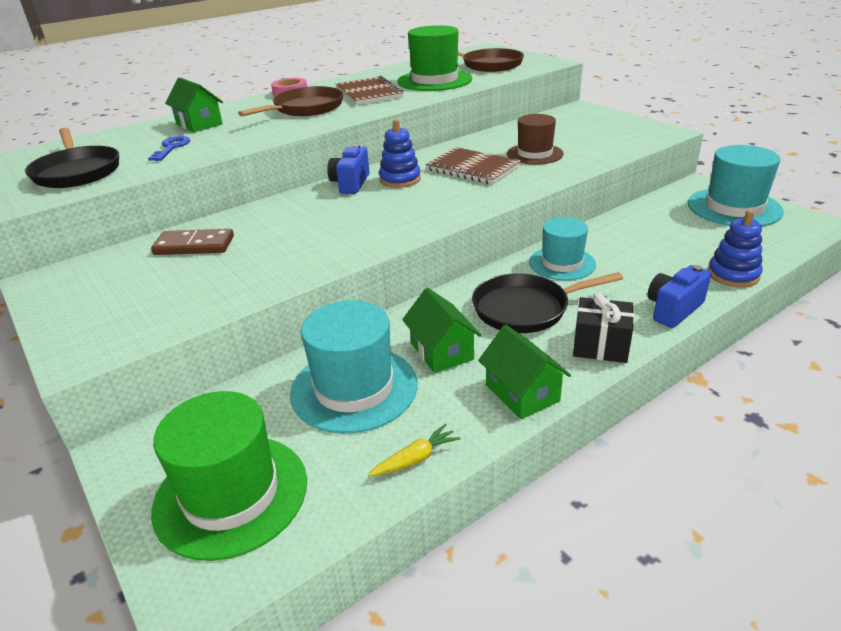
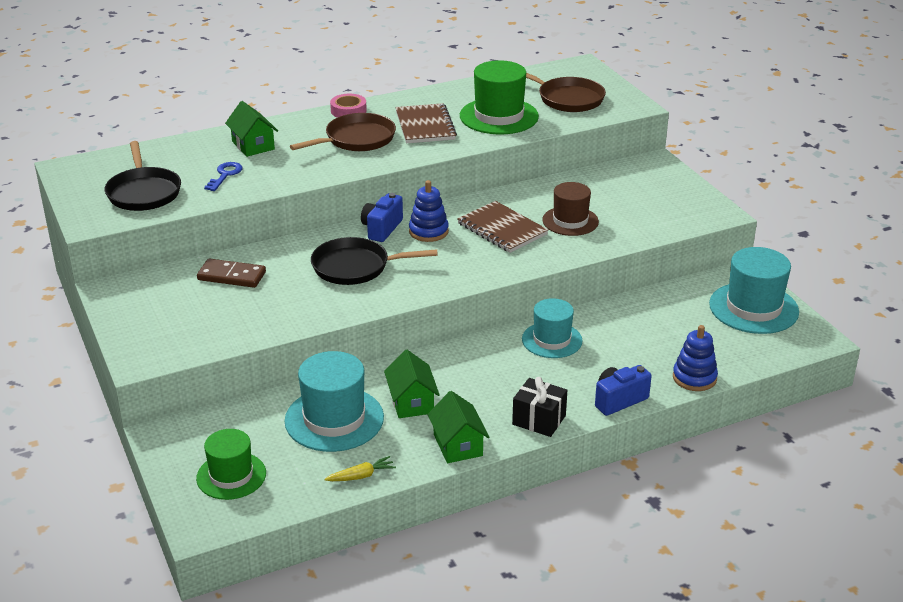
camera: 10 degrees right, 0 degrees up
green hat [151,391,307,561] -> green hat [196,429,266,500], size x0.66
black pan [472,272,623,333] -> black pan moved to [311,237,438,285]

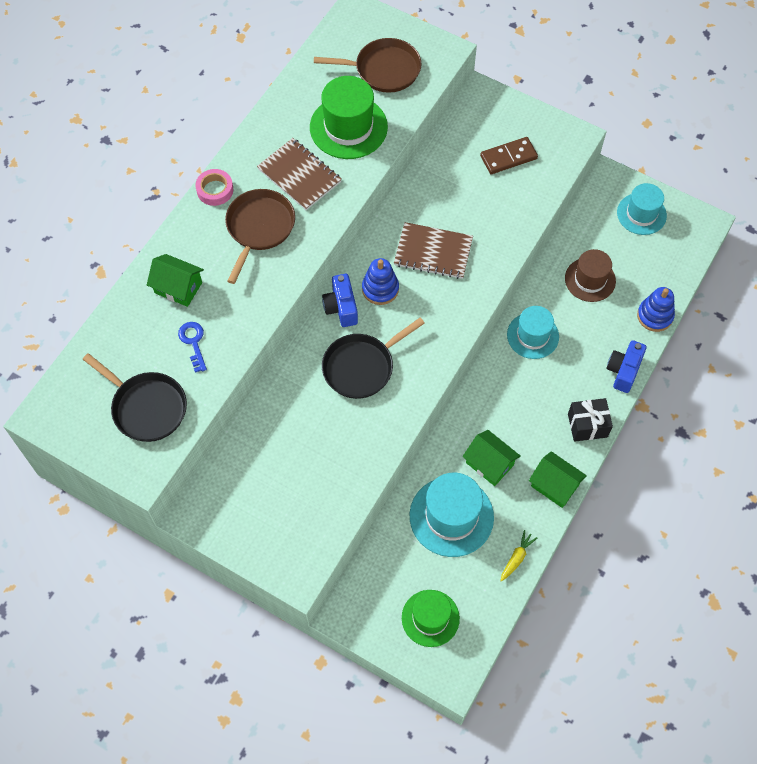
camera: 35 degrees left, 30 degrees up
brown domino [197,258,266,288] -> brown domino moved to [480,137,538,174]
brown hat [542,182,599,236] -> brown hat moved to [565,249,616,302]
turquoise hat [709,247,799,334] -> turquoise hat [617,183,667,235], size x0.66

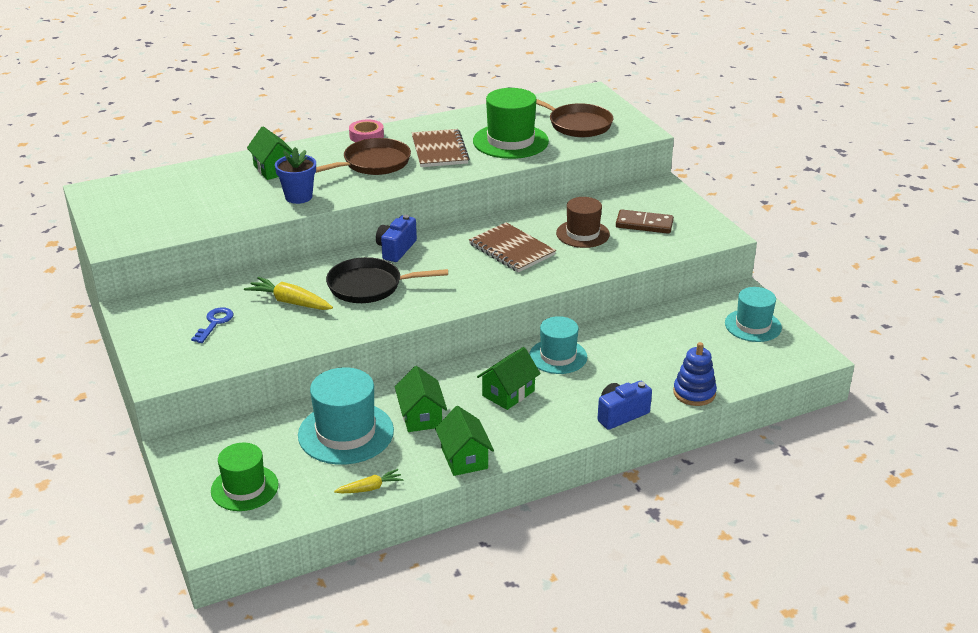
camera: 35 degrees right, 30 degrees down
black pan [83,353,187,442] -> none
blue key [178,322,207,373] -> blue key moved to [191,307,234,343]
blue stacking toy [362,258,399,305] -> none
brown hat [565,249,616,302] -> brown hat moved to [556,197,610,248]
black gift [568,398,613,442] -> none
none -> yellow carrot [244,277,333,310]
none -> blue flower pot [275,147,316,204]
none -> green house [477,347,541,410]

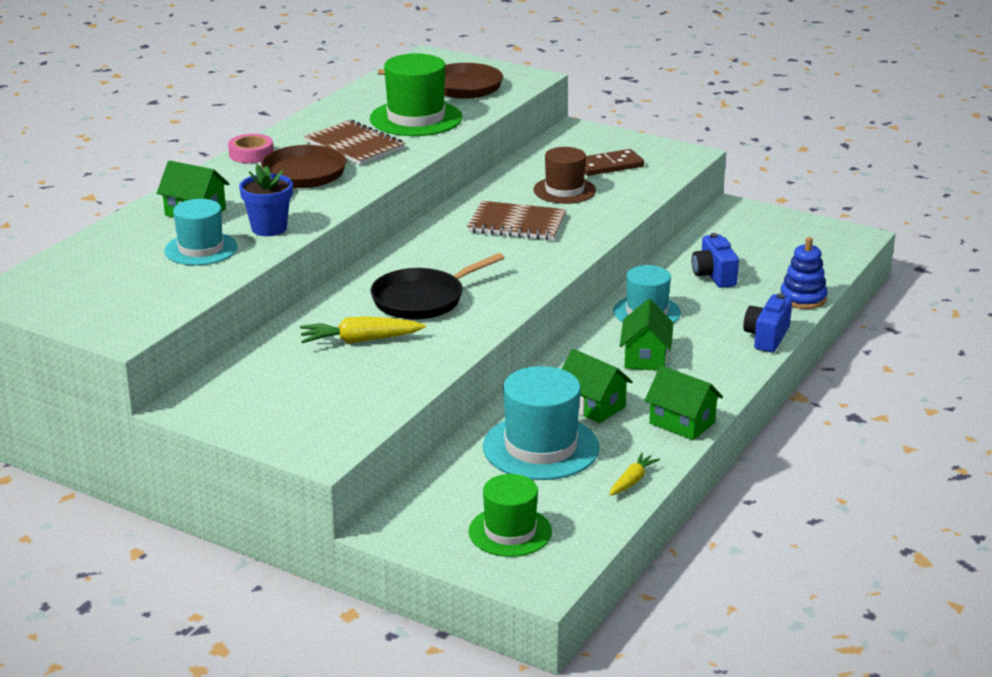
camera: 35 degrees left, 5 degrees down
blue key [191,307,234,343] -> none
blue camera [376,215,417,262] -> blue camera moved to [692,233,739,288]
turquoise hat [725,287,782,342] -> turquoise hat moved to [164,199,237,265]

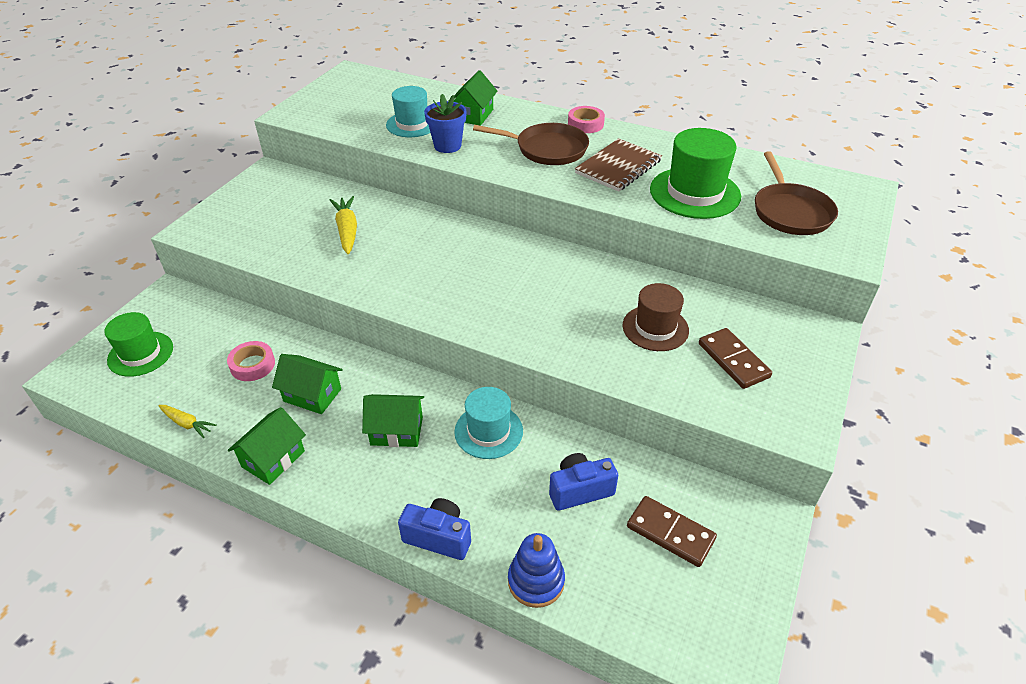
camera: 85 degrees right, 15 degrees up
black pan [370,253,504,319] -> none
brown notebook [467,201,566,241] -> none
turquoise hat [483,366,600,480] -> pink tape [227,341,275,381]
green house [562,349,633,423] -> green house turned 75 degrees clockwise [272,354,343,414]
none -> brown domino [627,496,717,567]

